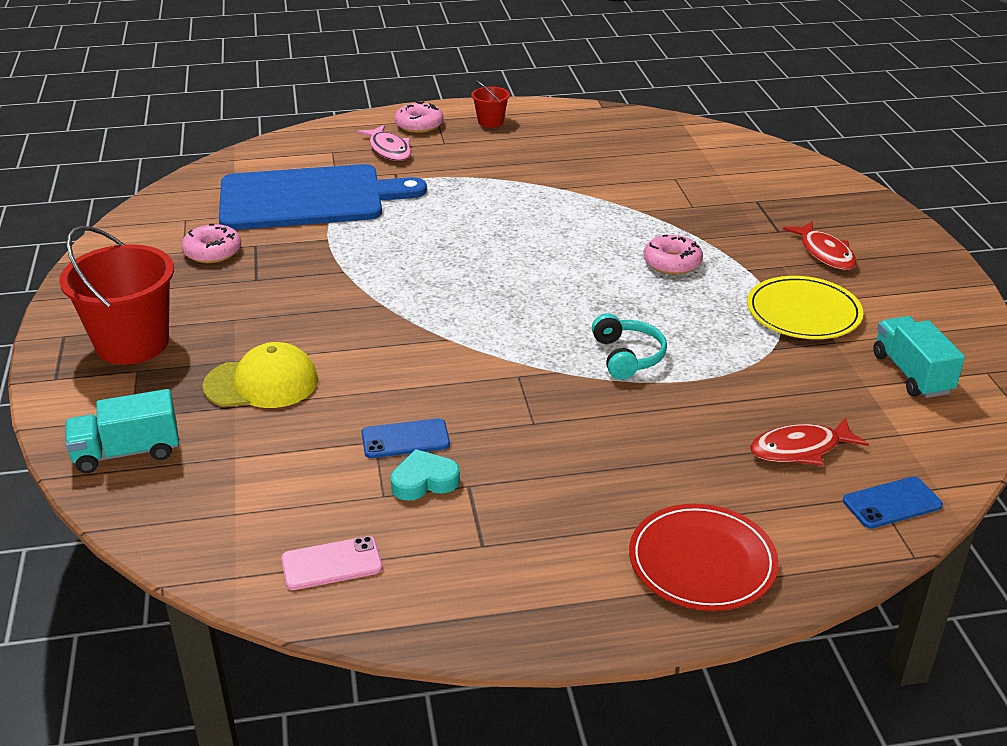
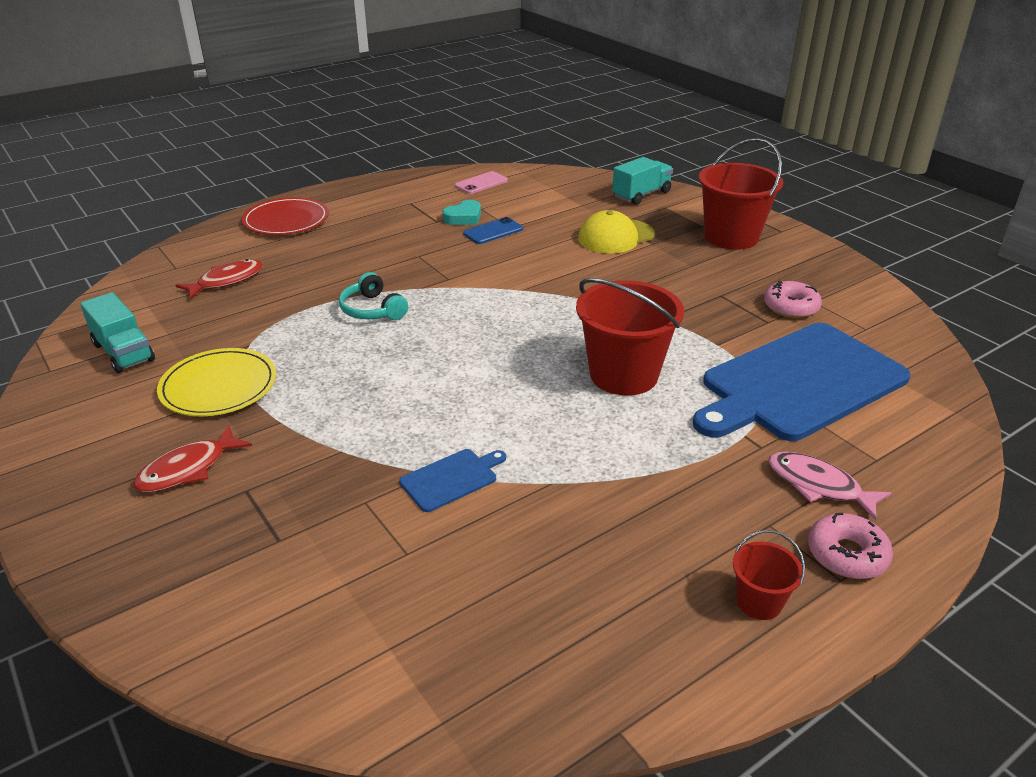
camera: 155 degrees right, 0 degrees up
pink donut [643,235,703,275] -> none
red fish [783,221,857,270] -> red fish turned 90 degrees counterclockwise [133,425,252,492]
blue phone [843,477,943,529] -> none
none -> blue cutting board [399,449,506,512]
none -> red bucket [576,278,684,395]

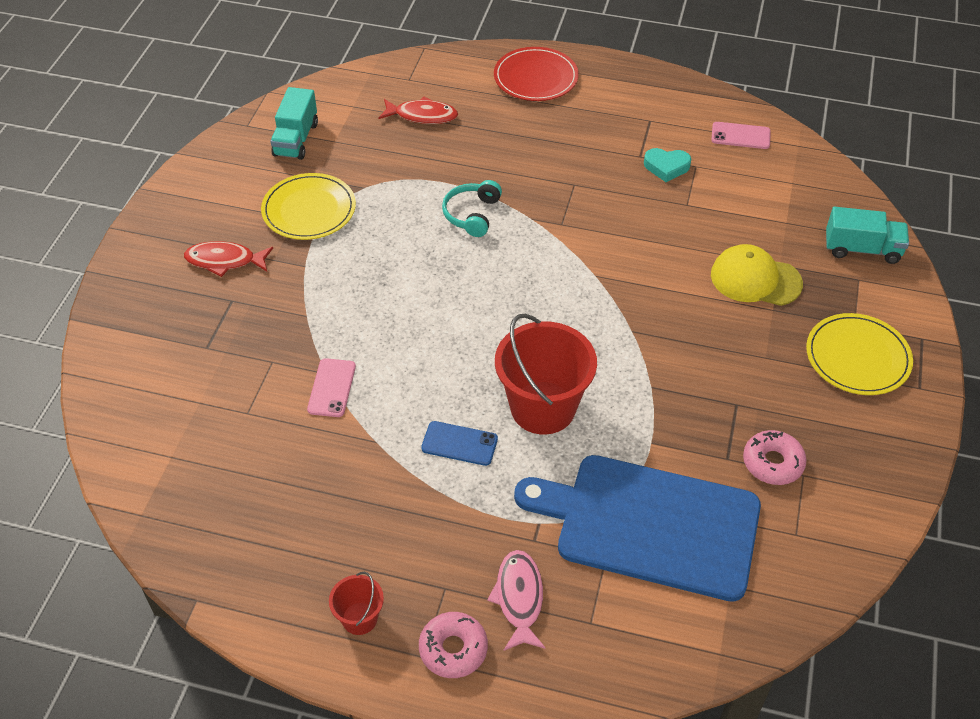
camera: 50 degrees right, 15 degrees up
blue cutting board [399,449,506,512] -> pink phone [307,358,356,417]
blue phone [463,217,523,244] -> blue phone moved to [421,421,498,466]
red bucket [699,138,783,250] -> yellow plate [806,313,913,395]

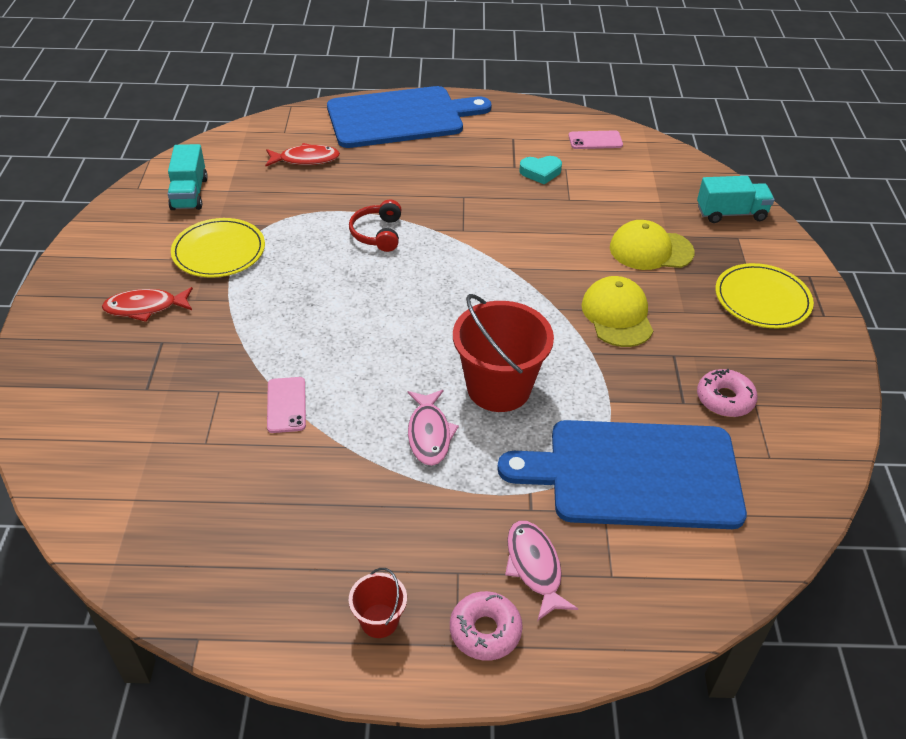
camera: 15 degrees left, 5 degrees down
blue phone [421,421,498,466] -> pink fish [408,390,459,466]
turquoise headphones [442,180,502,237] -> red headphones [349,200,402,252]
red plate [494,47,579,101] -> blue cutting board [327,86,492,148]
none -> yellow cap [581,276,653,347]

